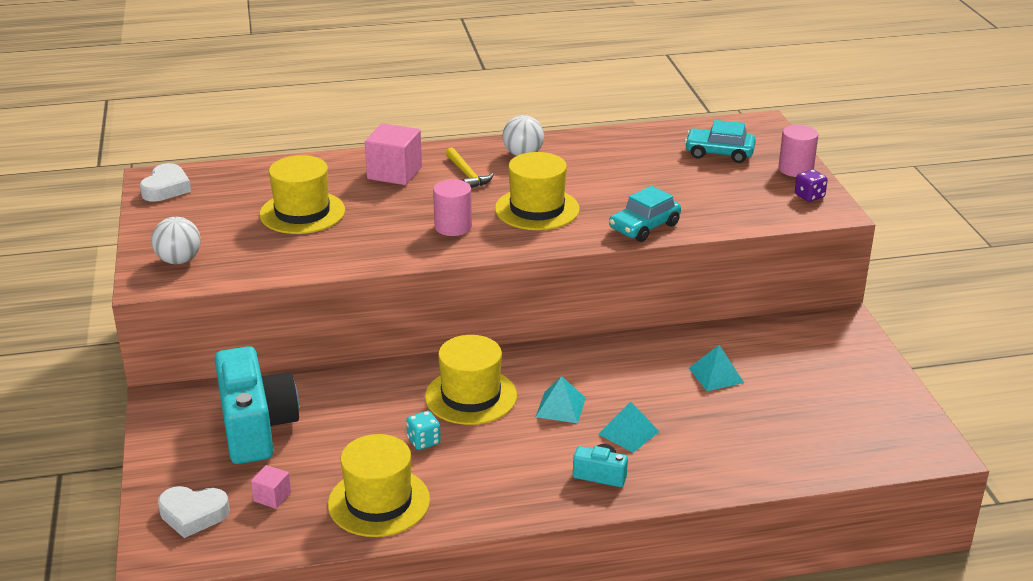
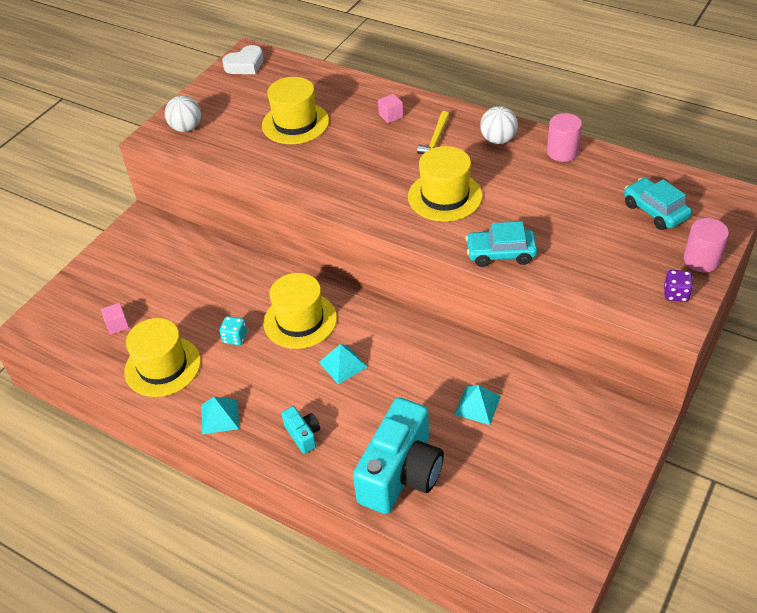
camera: 45 degrees right, 15 degrees up
white heart [158,486,230,538] -> none
turquoise camera [215,346,299,464] -> turquoise camera moved to [353,397,444,514]
pink cube [365,123,422,185] -> pink cube [378,94,403,123], size x0.51
pink cylinder [433,179,472,236] -> pink cylinder moved to [547,113,582,162]
turquoise pyramid [598,401,660,453] -> turquoise pyramid moved to [202,397,239,434]

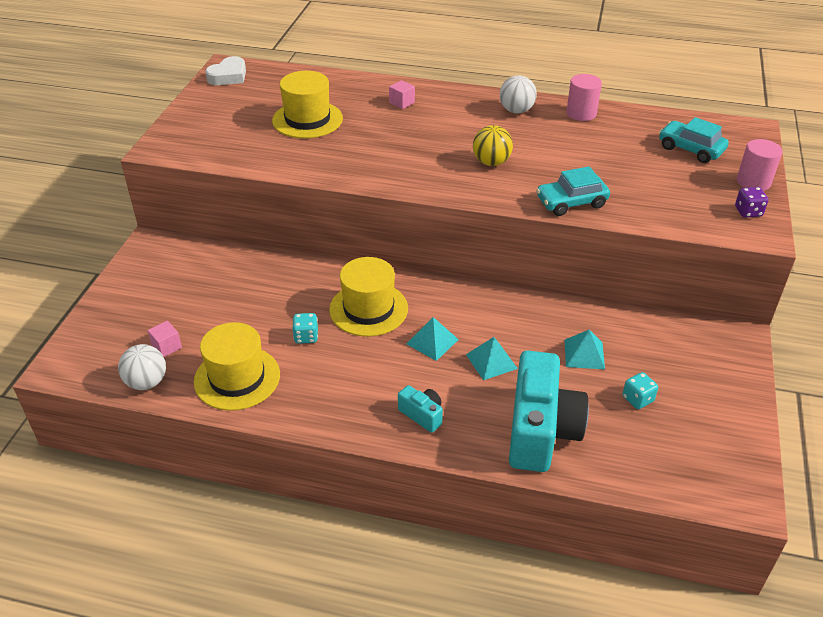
camera: 20 degrees left, 5 degrees down
white ball [165,96,201,132] -> white ball moved to [118,344,166,390]
turquoise pyramid [202,397,239,434] -> turquoise pyramid moved to [466,337,518,380]
yellow hat [408,146,483,221] -> yellow ball [473,125,513,166]
yellow hammer [417,111,449,154] -> none
none -> turquoise dice [622,372,658,409]

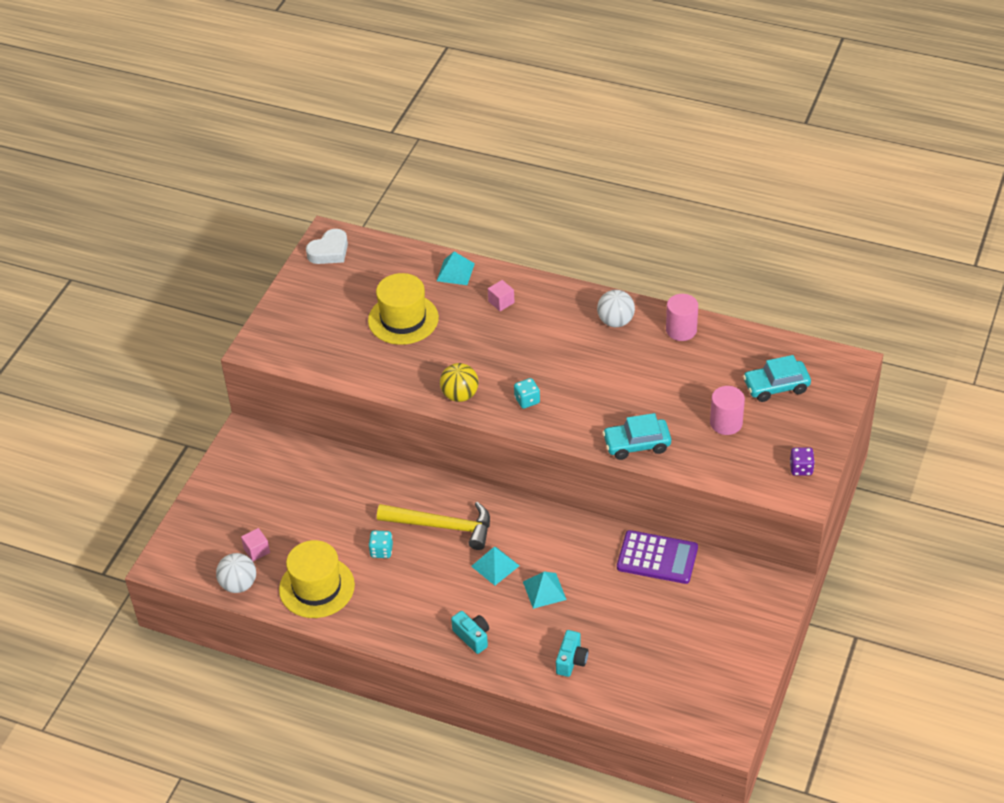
camera: 10 degrees right, 5 degrees up
yellow hat [329,257,408,337] -> yellow hammer [377,502,490,550]
yellow ball [473,125,513,166] -> yellow ball moved to [440,363,479,402]
turquoise camera [509,350,589,472] -> turquoise camera [556,630,589,677], size x0.44
turquoise pyramid [565,330,605,370] -> turquoise pyramid moved to [437,251,475,285]
turquoise dice [622,372,658,409] -> turquoise dice moved to [514,378,540,409]
turquoise car [659,117,729,163] -> turquoise car turned 60 degrees counterclockwise [743,355,811,402]
pink cylinder [737,139,782,191] -> pink cylinder moved to [710,386,745,435]
none -> purple calculator [617,530,698,584]

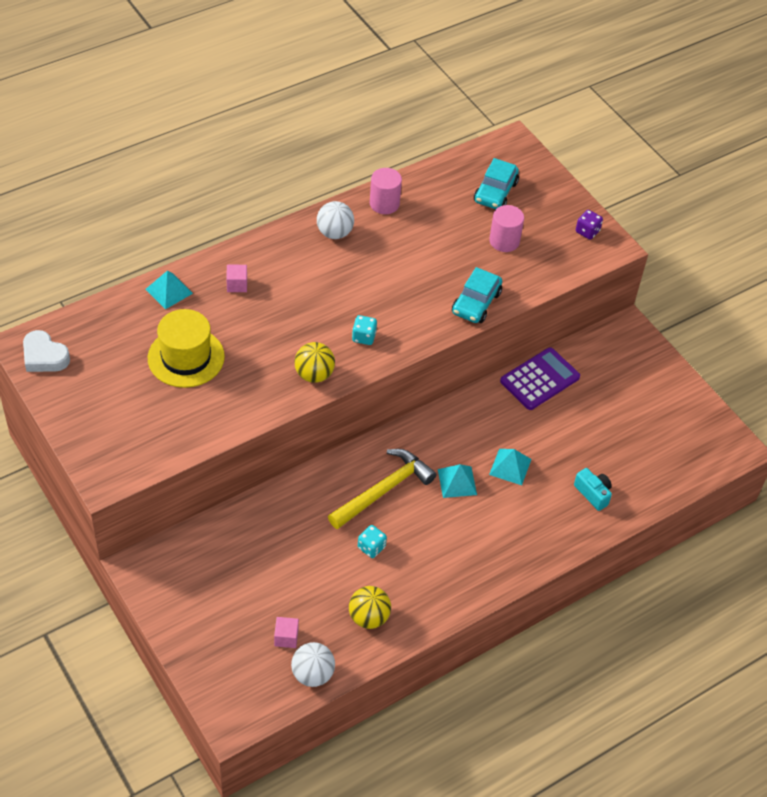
camera: 60 degrees left, 5 degrees up
yellow hat [279,540,355,618] -> yellow ball [349,586,391,629]
white heart [306,229,348,264] -> white heart turned 135 degrees clockwise [23,330,70,372]
turquoise camera [451,611,489,654] -> none

